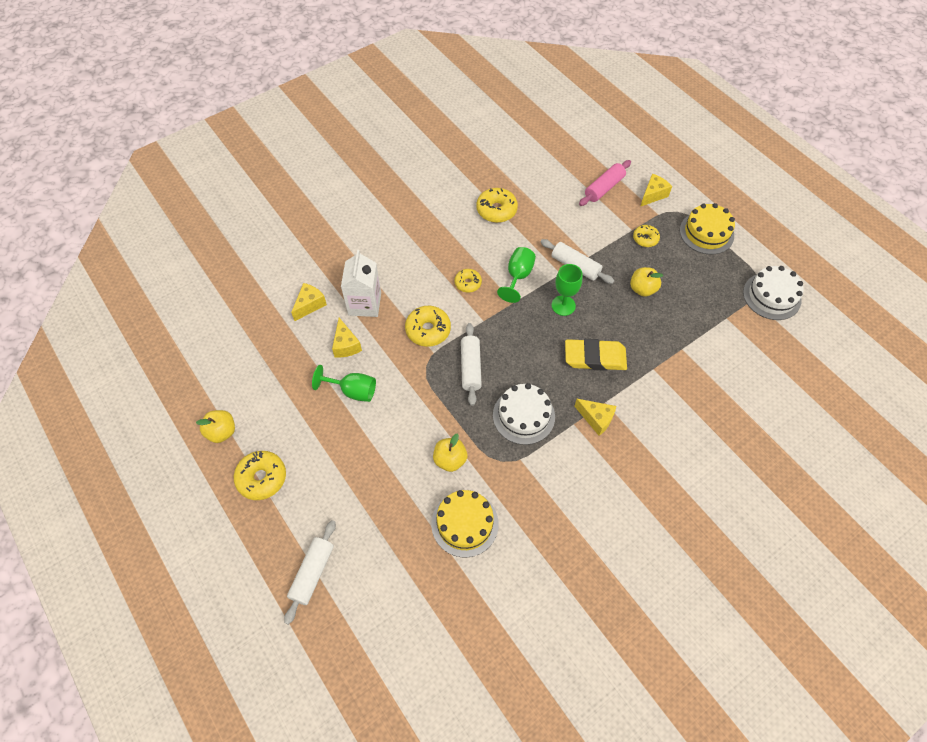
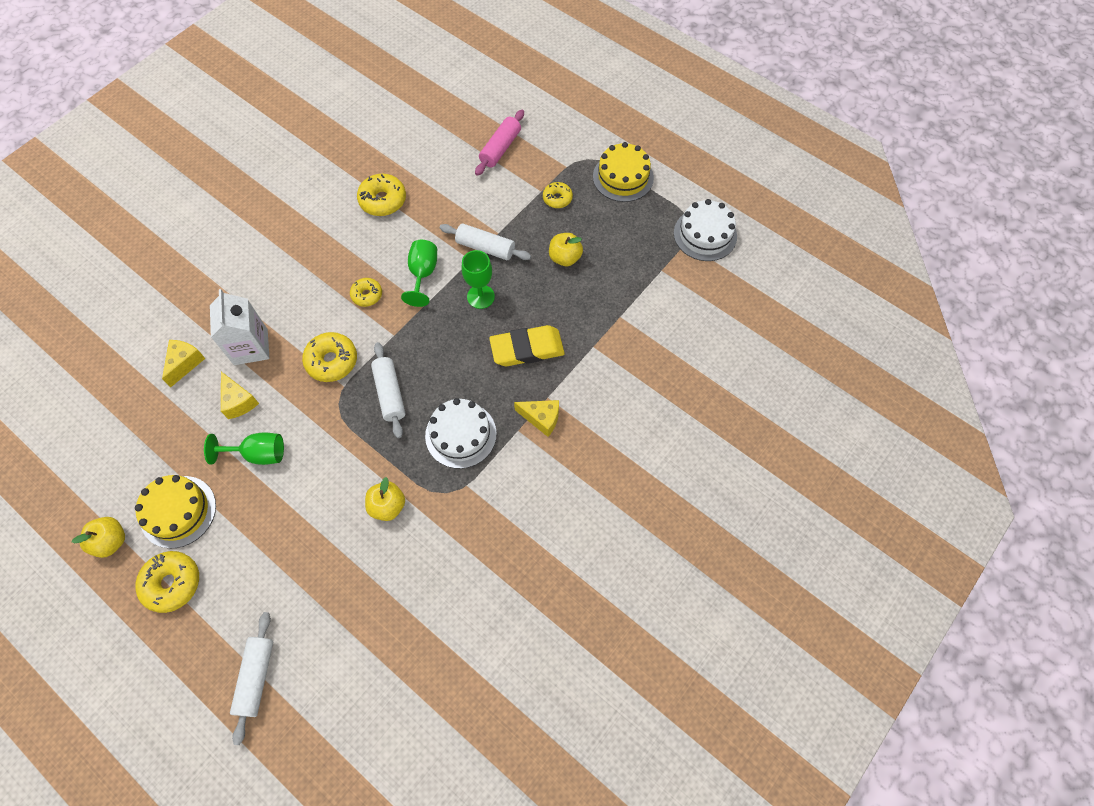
camera: 15 degrees left, 5 degrees up
yellow cake [431,490,499,557] -> yellow cake moved to [135,475,216,548]
yellow cheese [640,174,672,207] -> none

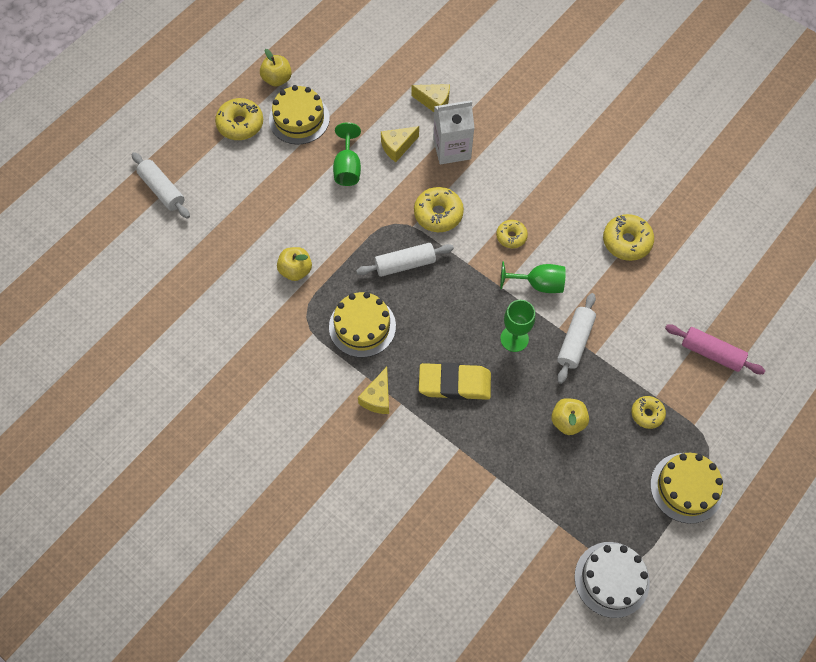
camera: 90 degrees right, 0 degrees up
white rolling pin [230,612,273,745] -> white rolling pin turned 45 degrees clockwise [132,152,190,219]
white cake [425,398,497,469] -> yellow cake [329,292,396,358]
yellow eraser [489,325,565,366] -> yellow eraser turned 75 degrees counterclockwise [419,363,491,400]

